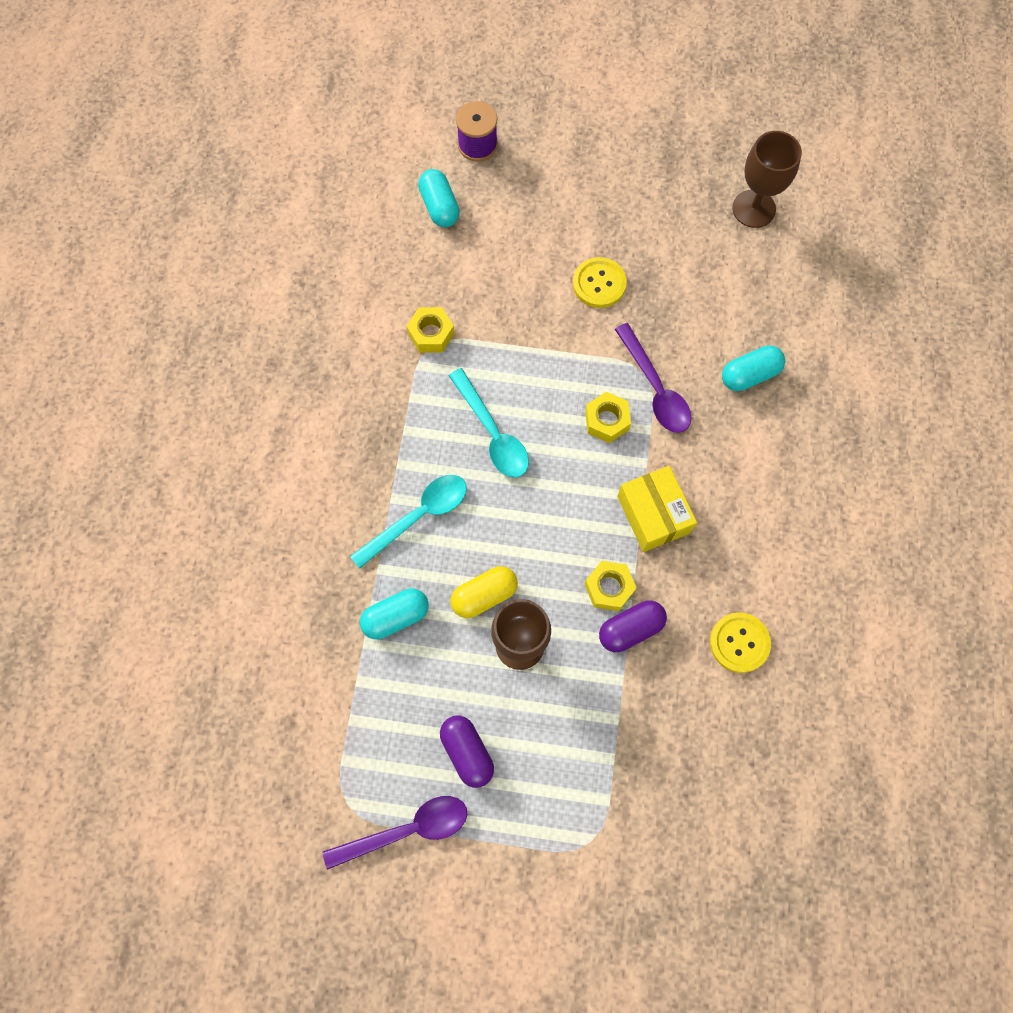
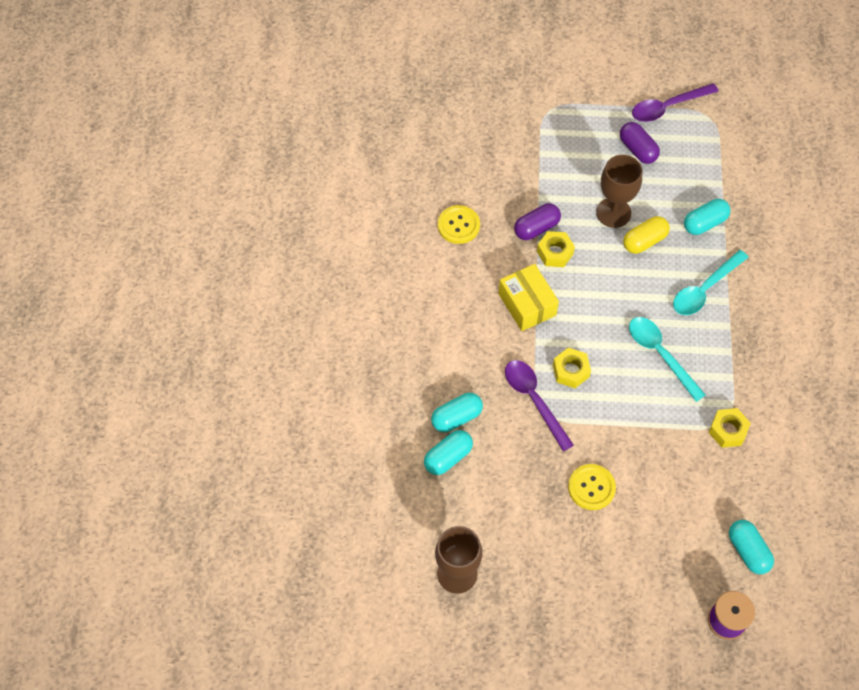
camera: 175 degrees right, 10 degrees down
none -> turquoise capsule [424,430,473,475]

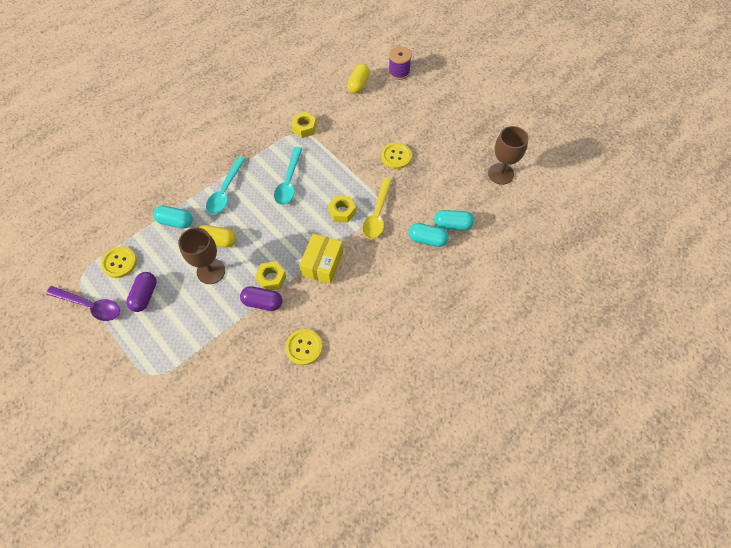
camera: 135 degrees left, 0 degrees up
purple spoon [505,360,574,451] -> yellow spoon [363,178,392,239]
turquoise spoon [673,250,749,315] -> turquoise spoon turned 105 degrees clockwise [206,156,245,214]
turquoise capsule [729,520,774,574] -> yellow capsule [347,64,370,93]
none -> yellow button [101,246,137,278]

